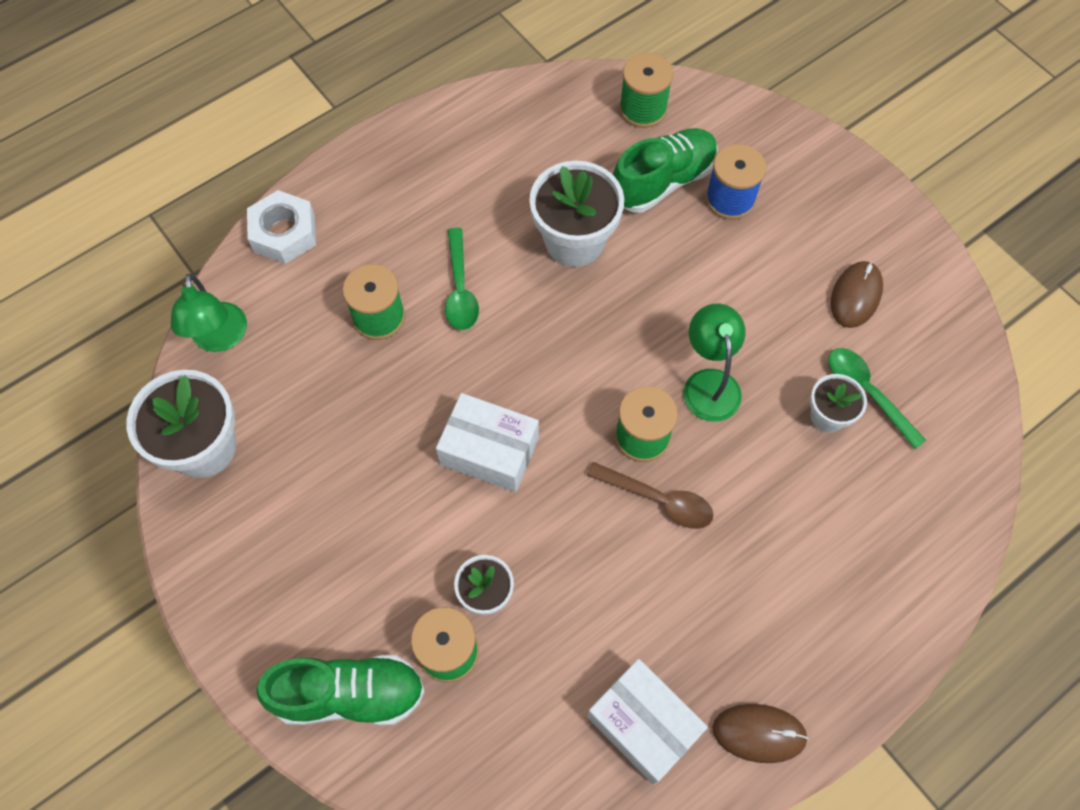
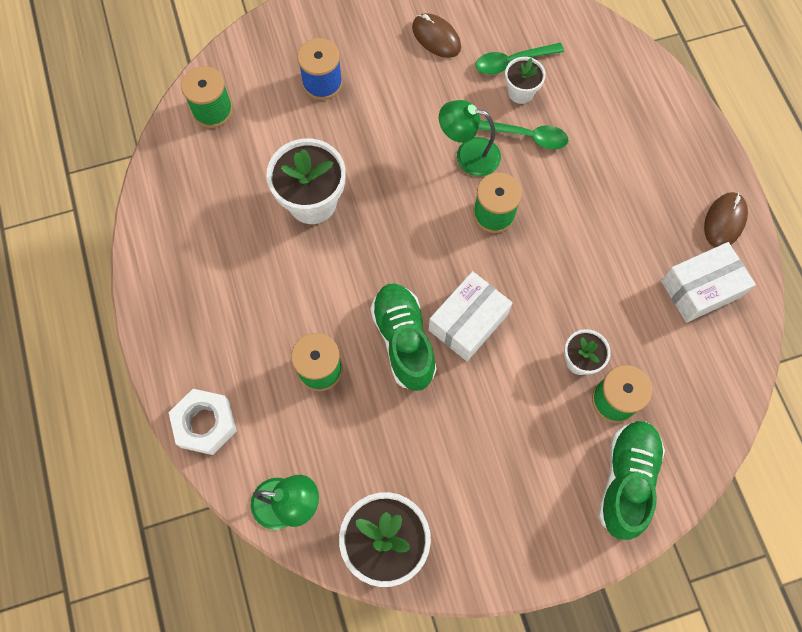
camera: 70 degrees left, 5 degrees up
green spoon [445,228,479,330] -> green spoon moved to [478,120,568,149]
brown spoon [587,462,714,529] -> none
green shoe [613,128,718,212] -> green shoe moved to [370,283,437,391]

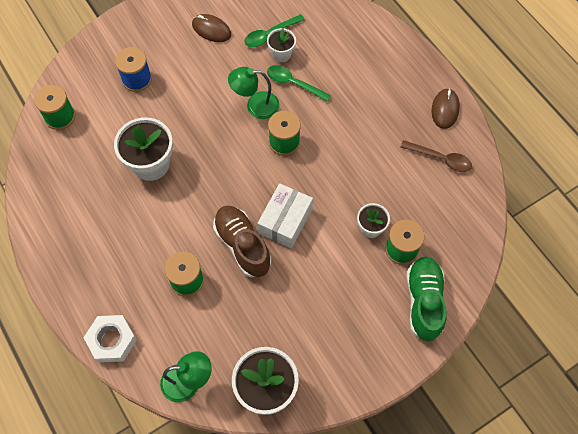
camera: 15 degrees left, 5 degrees down
green shoe [370,283,437,391] -> brown shoe [213,206,271,277]
green spoon [478,120,568,149] -> green spoon turned 150 degrees counterclockwise [267,65,331,102]
white box [661,242,756,323] -> brown spoon [401,140,472,172]

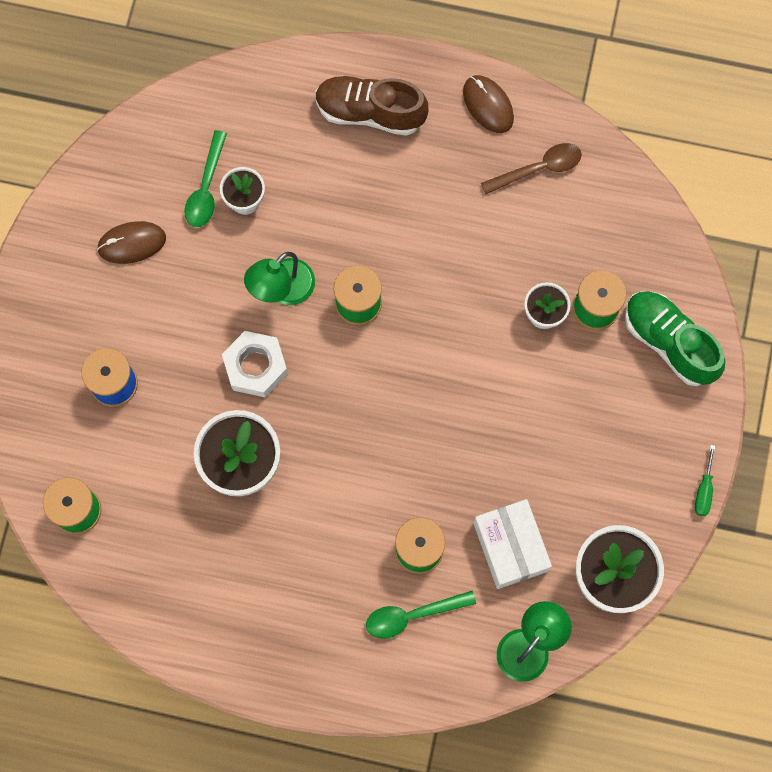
camera: 45 degrees left, 10 degrees up
white nut [84,315,137,363] -> white nut moved to [222,331,288,397]
brown shoe [213,206,271,277] -> brown shoe moved to [315,75,428,136]
white box [257,183,313,249] -> white box moved to [473,499,552,589]
green spoon [267,65,331,102] -> green spoon moved to [366,591,476,639]
none -> green screwdriver [695,445,715,516]

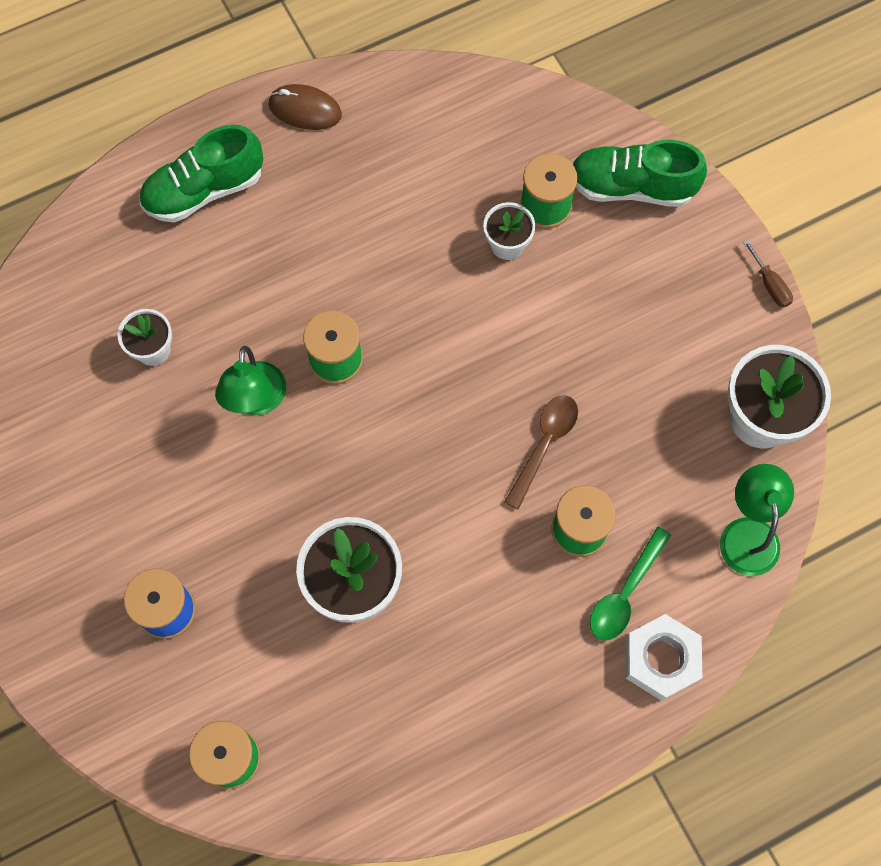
camera: 40 degrees left, 5 degrees down
brown mouse [97,221,166,264] -> none
green spoon [184,130,227,227] -> none
white nut [222,331,288,397] -> white nut moved to [626,614,702,701]
brown shoe [315,75,428,136] -> green shoe [139,125,263,223]
white box [473,499,552,589] -> none
brown spoon [481,143,582,195] -> brown spoon moved to [504,395,578,509]
green screwdriver [695,445,715,516] -> brown screwdriver [743,239,793,308]

